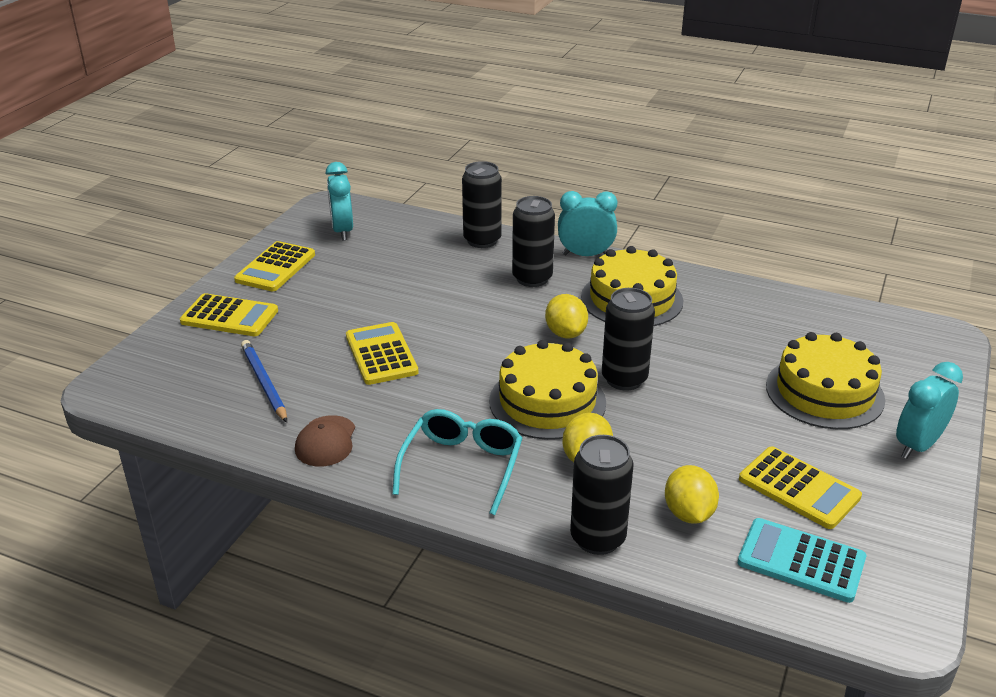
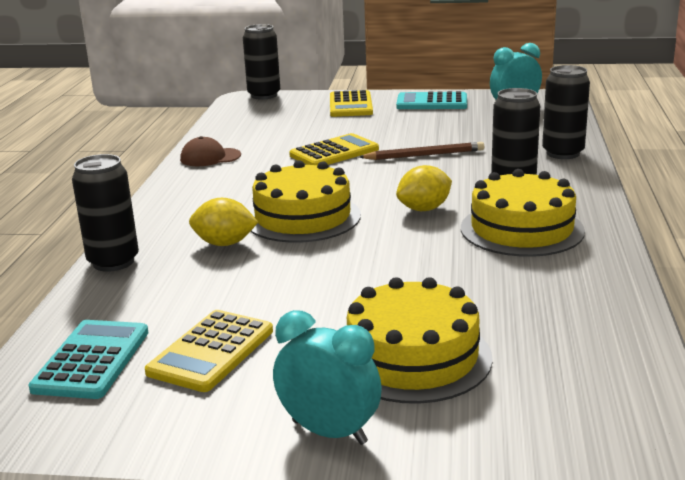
camera: 75 degrees right, 10 degrees down
yellow calculator [234,241,315,291] -> turquoise calculator [396,91,467,109]
blue pencil [241,340,287,423] -> none
turquoise glasses [392,409,522,515] -> none
turquoise clock [558,191,617,256] -> none
black can [602,288,655,391] -> black can moved to [243,24,280,100]
yellow lemon [665,465,719,524] -> none
none -> brown pencil [359,142,484,160]

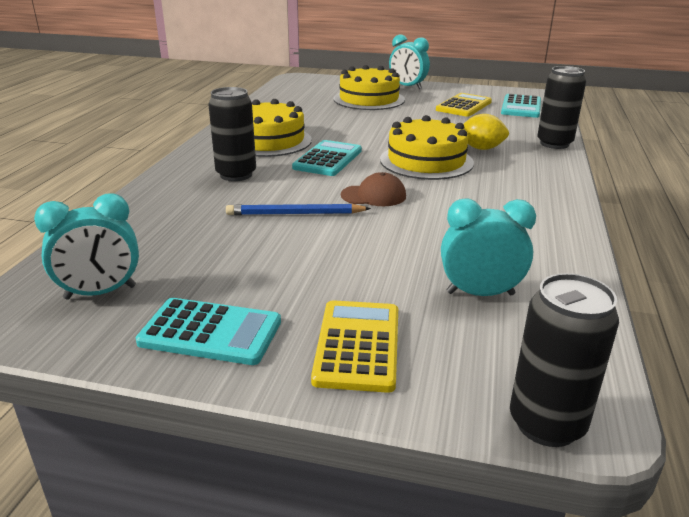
camera: 175 degrees left, 5 degrees up
brown cap [180,136,241,166] -> brown cap moved to [341,172,406,206]
yellow calculator [289,133,379,165] -> none
brown pencil [359,142,484,160] -> blue pencil [226,204,371,215]
yellow lemon [396,165,452,211] -> turquoise calculator [292,140,362,176]
black can [542,65,590,159] -> none
none -> turquoise clock [441,198,536,296]

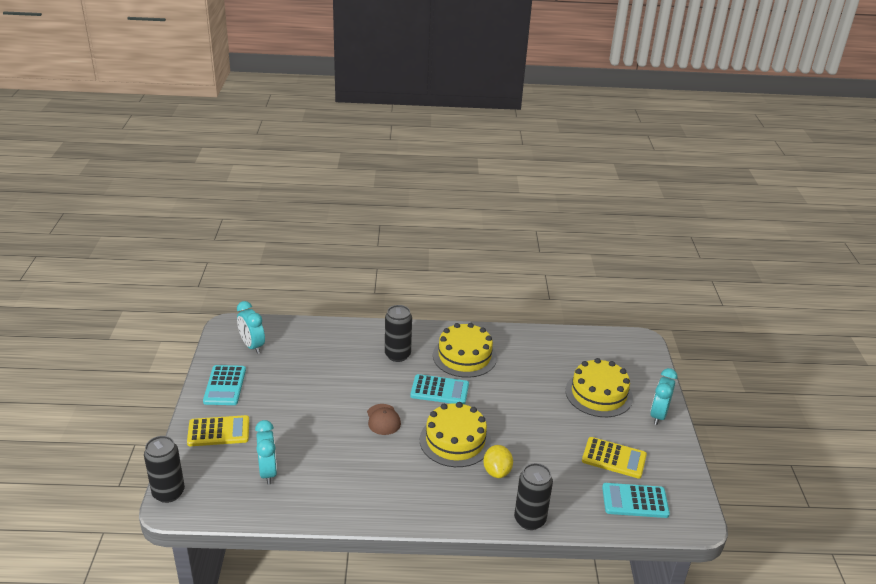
camera: 75 degrees right, 5 degrees up
blue pencil [226,204,371,215] -> none

